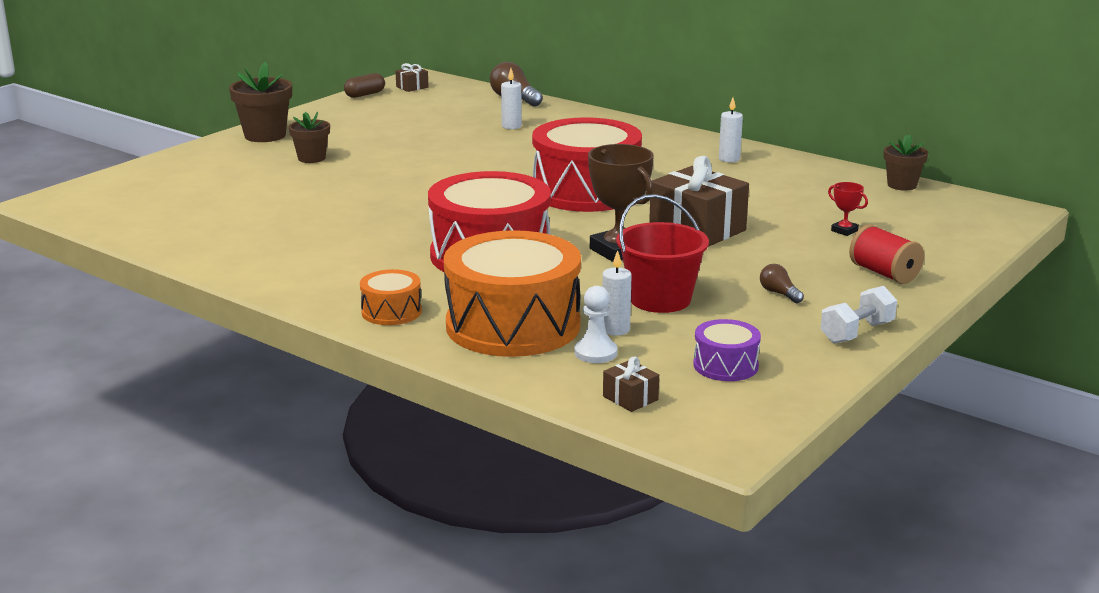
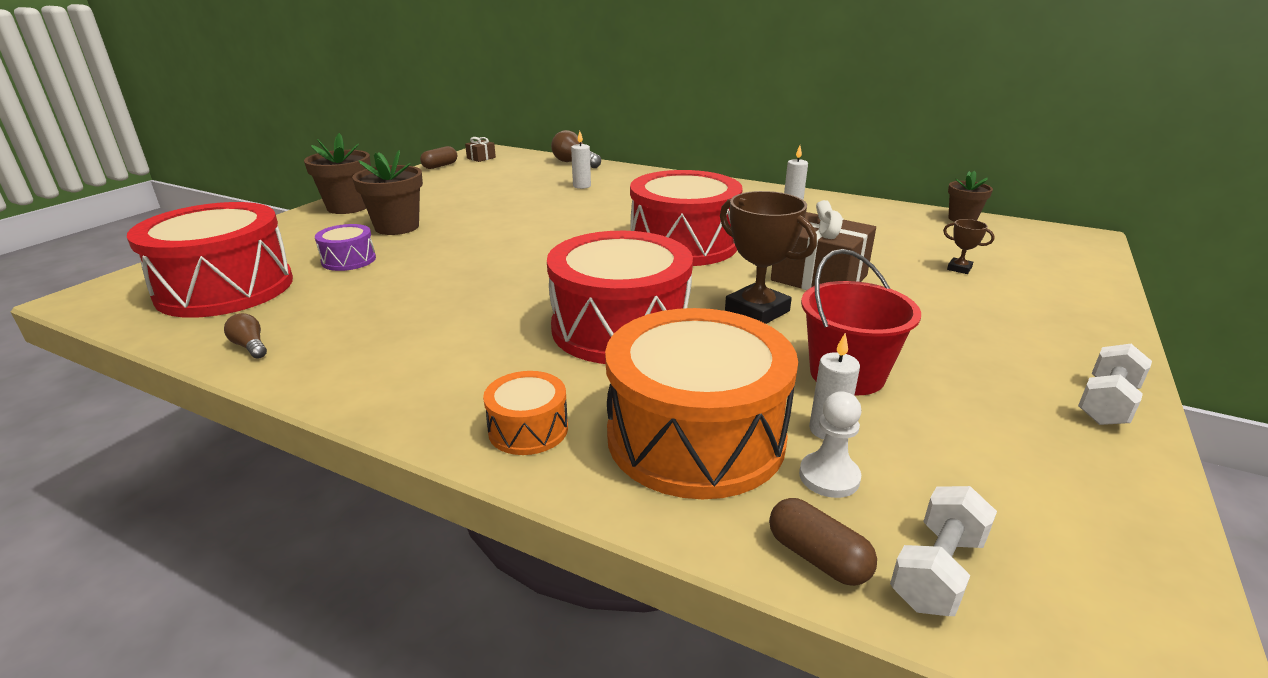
camera: 10 degrees left, 5 degrees up
brown flower pot [289,111,330,163] -> brown flower pot [352,150,423,235], size x1.57
brown gift [603,356,659,412] -> white dumbbell [890,486,997,616]
purple drum [693,319,761,381] -> purple drum moved to [315,224,376,271]
brown light bulb [760,264,804,303] -> brown light bulb moved to [224,313,267,359]
red trophy [828,182,868,236] -> brown trophy [943,219,995,274]
red spool [849,224,924,284] -> none
none -> red drum [127,202,293,318]
none -> brown capsule [769,498,877,586]

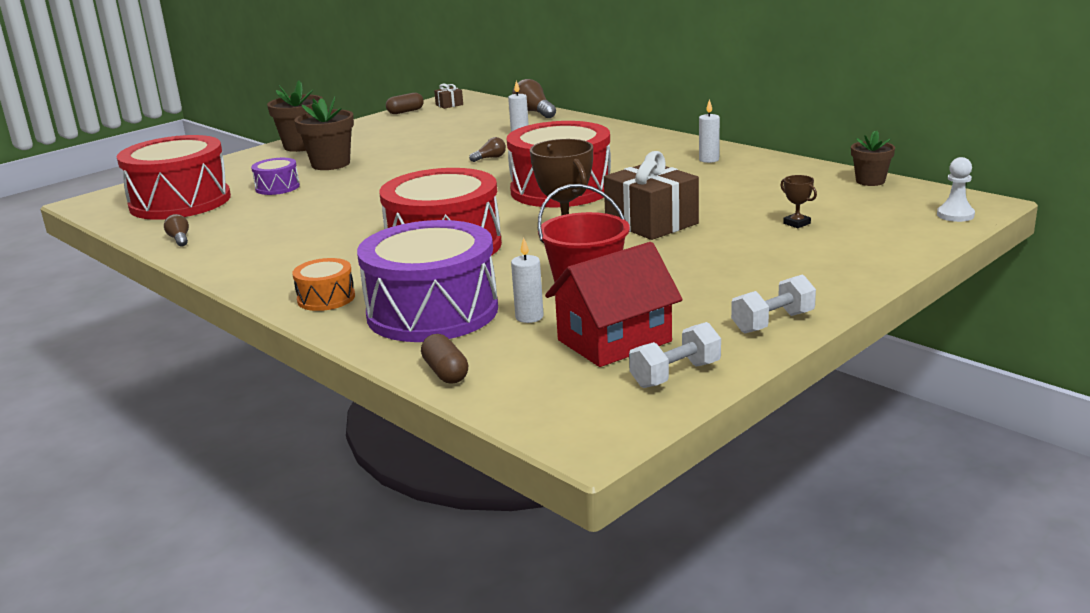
camera: 20 degrees right, 5 degrees down
orange drum [605,308,798,499] -> purple drum [357,220,498,342]
white pawn [799,391,862,498] -> white pawn moved to [937,157,975,222]
white dumbbell [890,486,997,616] -> white dumbbell moved to [629,322,721,388]
none -> brown light bulb [469,137,506,162]
none -> red house [545,242,683,367]

